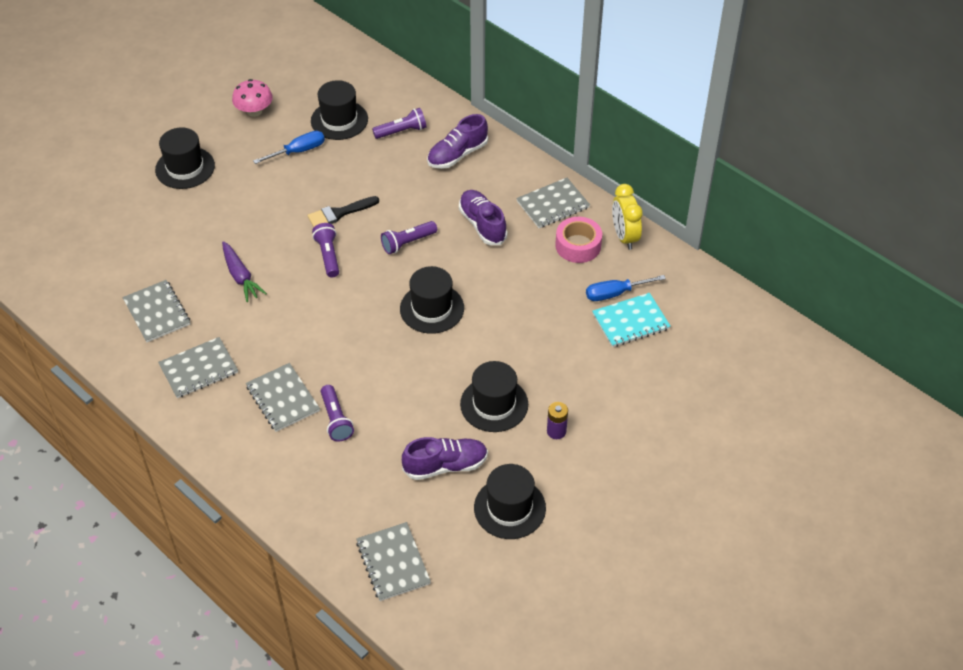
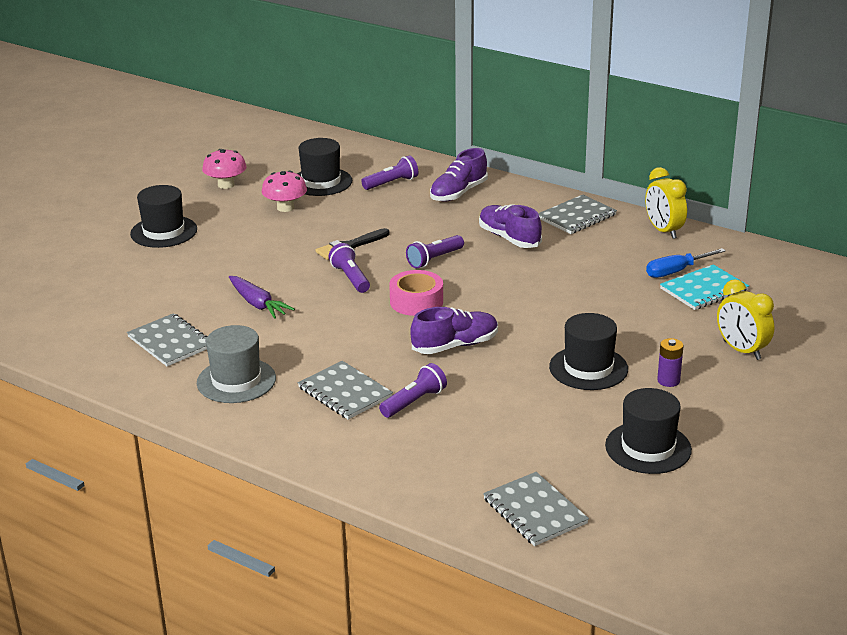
camera: 10 degrees left, 20 degrees down
grey notebook [158,337,238,398] -> grey hat [197,325,276,403]
blue screwdriver [253,131,325,164] -> pink mushroom [262,170,307,212]
purple flashlight [321,385,354,442] -> purple flashlight turned 105 degrees counterclockwise [379,363,447,418]
black hat [400,266,464,334] -> none
purple shoe [402,437,488,480] -> purple shoe moved to [410,307,498,354]
pink tape [555,217,602,263] -> pink tape moved to [389,270,443,316]
none -> yellow clock [717,279,774,360]

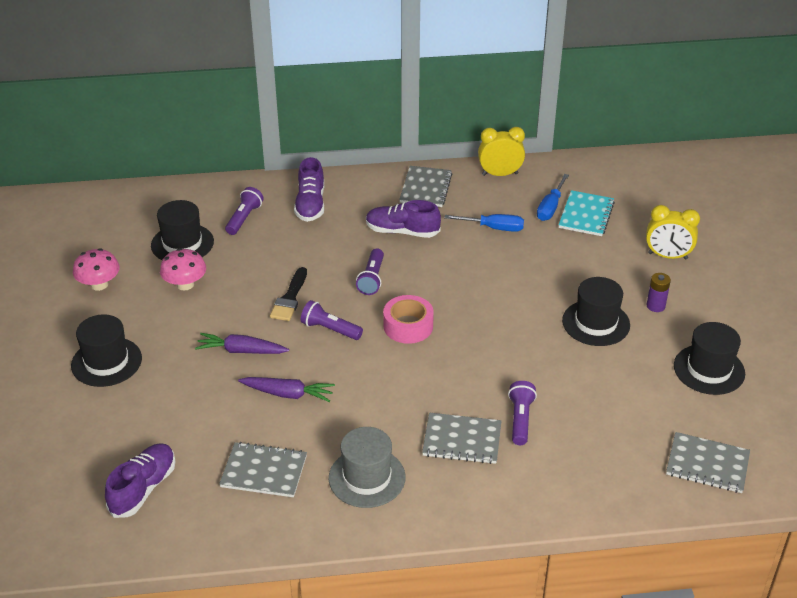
camera: 40 degrees left, 10 degrees up
purple shoe [410,307,498,354] -> purple shoe moved to [105,443,175,518]
yellow clock [645,167,687,239] -> yellow clock turned 150 degrees clockwise [478,127,525,176]
none -> purple carrot [195,333,289,354]
none -> blue screwdriver [444,214,524,232]

